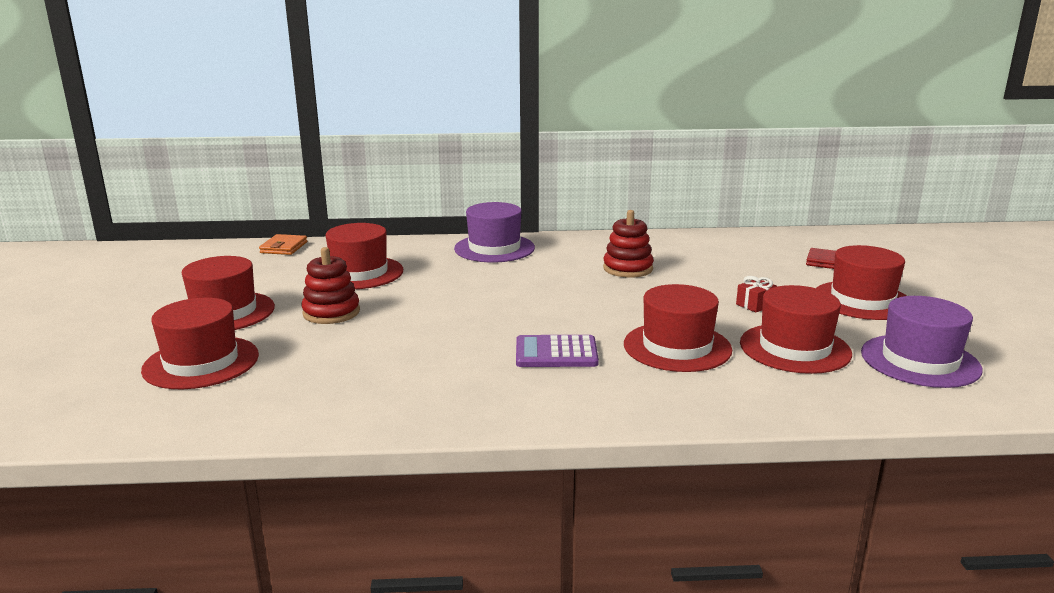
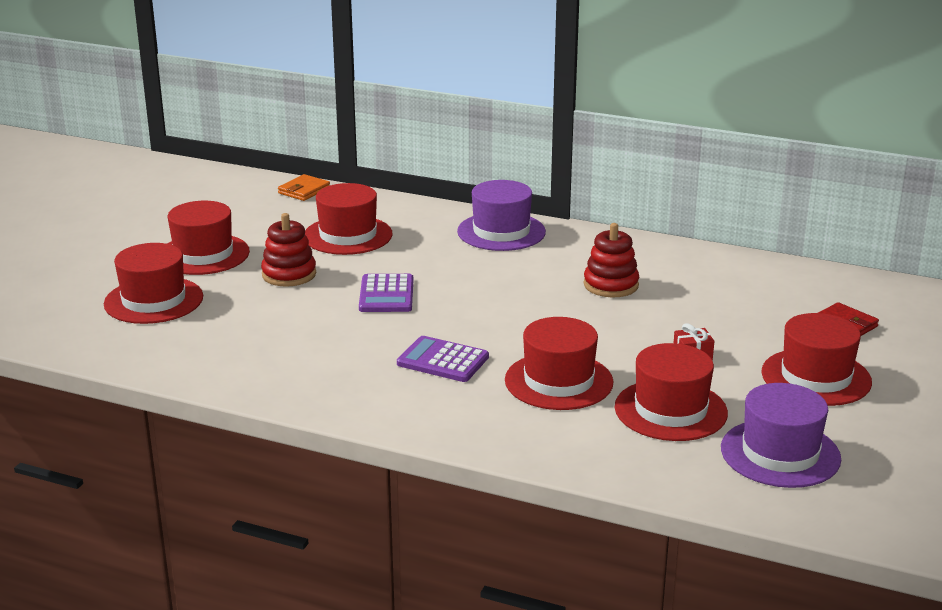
camera: 25 degrees right, 5 degrees up
none -> purple calculator [359,274,413,312]

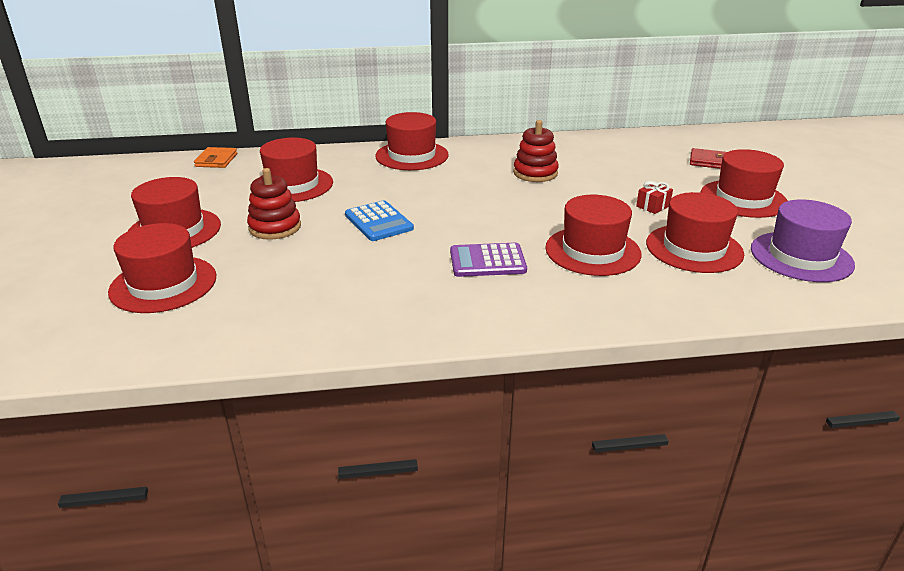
camera: 30 degrees left, 5 degrees up
purple calculator [359,274,413,312] -> blue calculator [345,200,414,241]
purple hat [457,180,546,251] -> red hat [375,112,449,170]

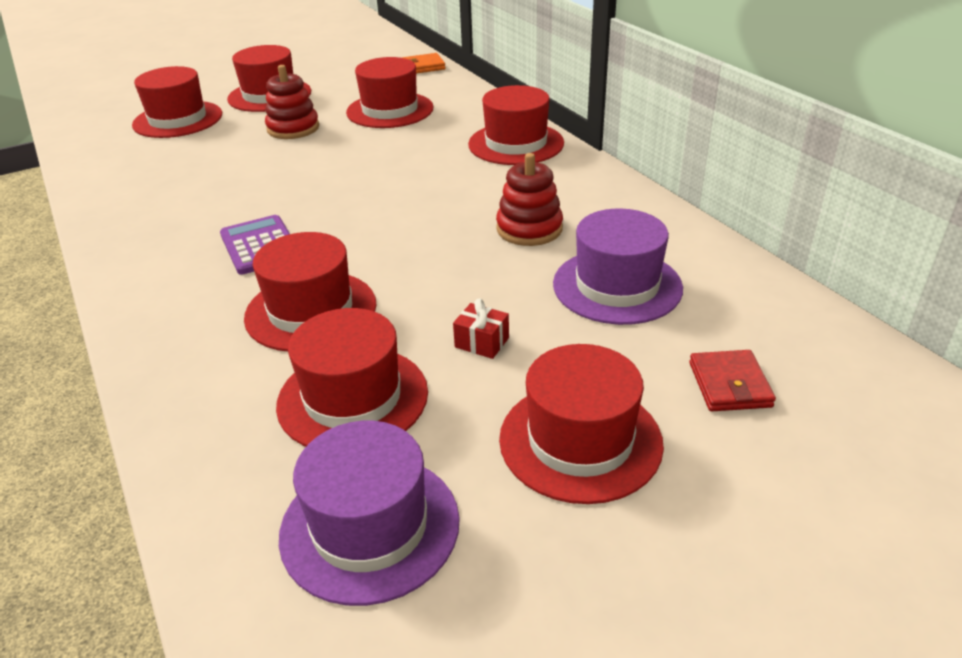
camera: 70 degrees right, 5 degrees up
blue calculator [345,200,414,241] -> none
none -> purple hat [553,208,683,325]

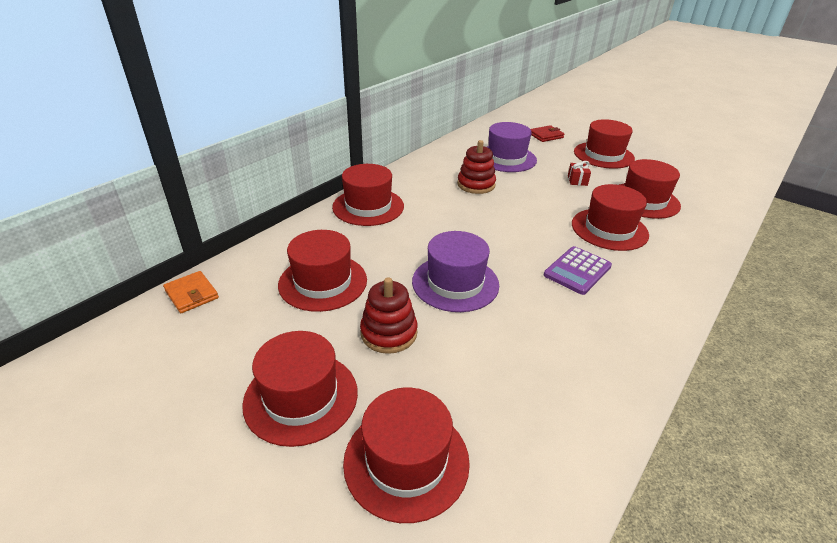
camera: 115 degrees left, 0 degrees up
purple hat [279,421,460,606] -> purple hat moved to [412,231,499,312]

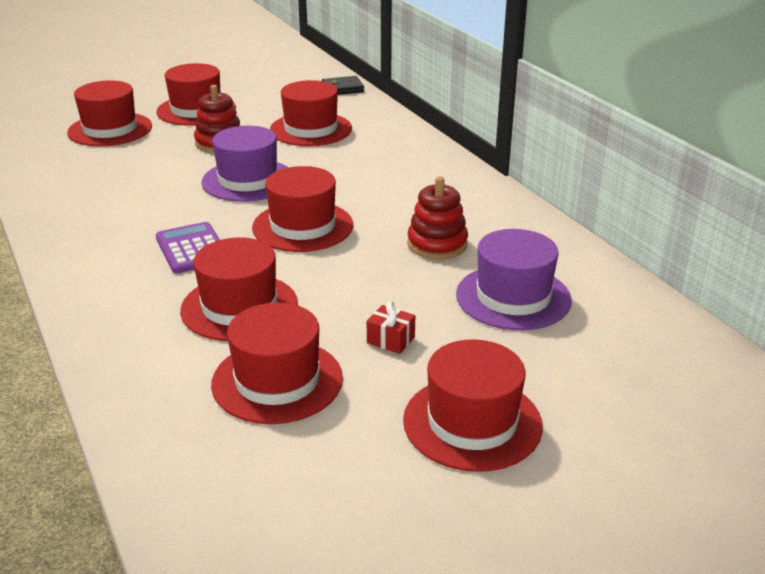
camera: 115 degrees right, 5 degrees down
orange wallet [163,271,219,313] -> black wallet [322,76,364,95]
red hat [332,164,404,226] -> red hat moved to [252,166,353,252]
red wallet [531,125,565,142] -> none

